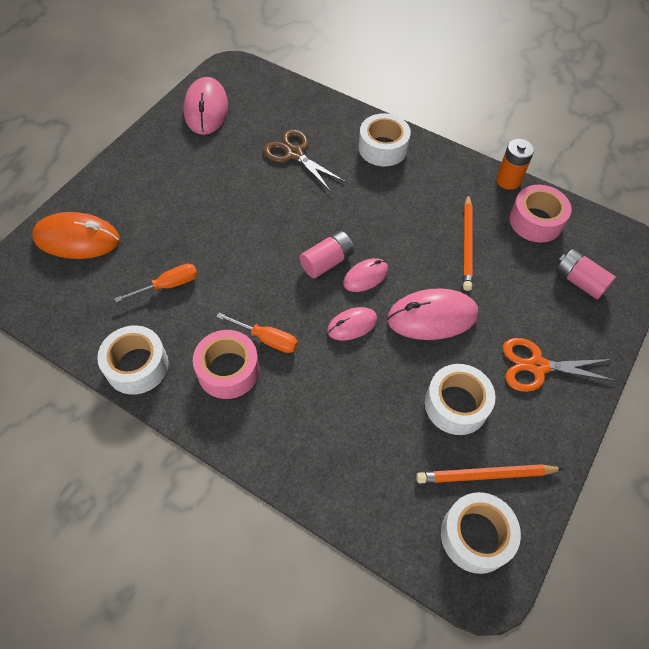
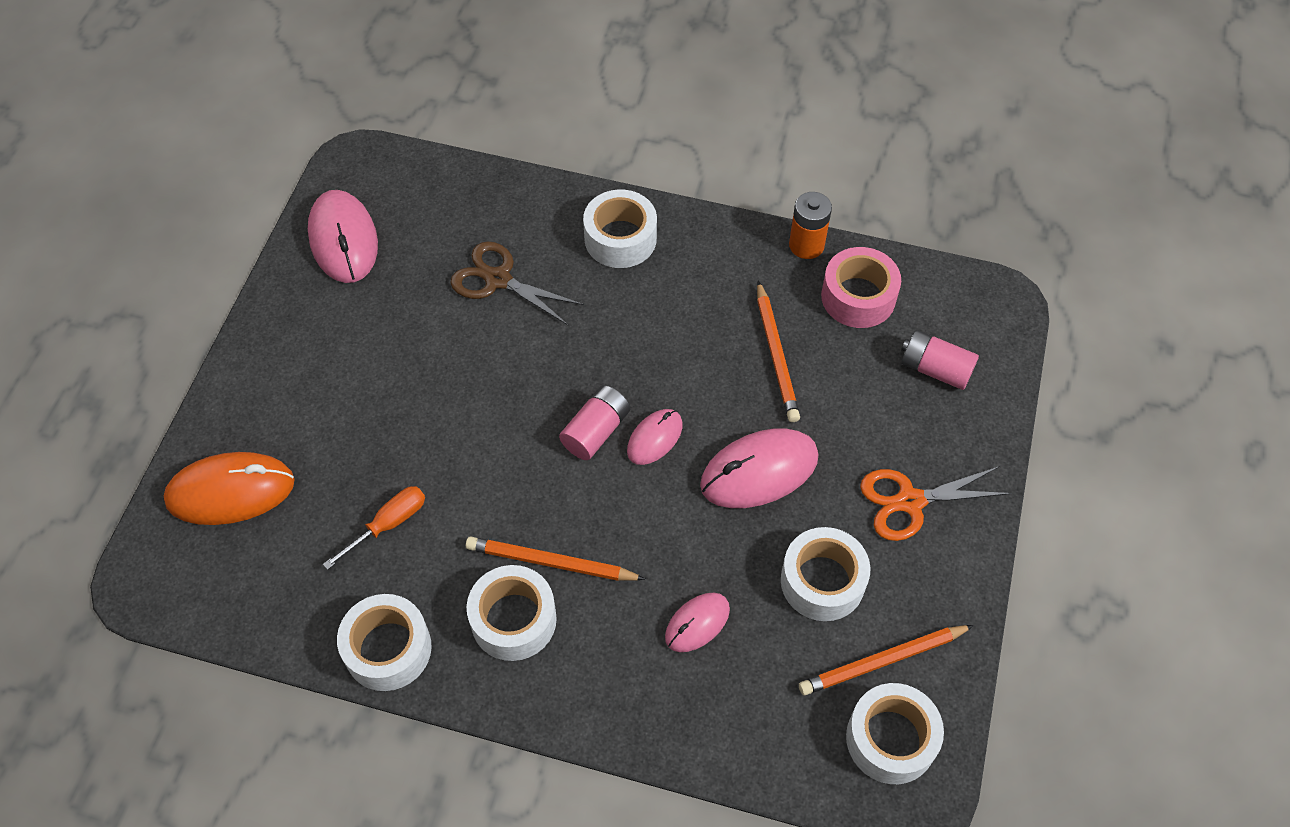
camera: 15 degrees left, 0 degrees up
pink tape [193,330,259,399] -> white tape [467,565,557,661]
orange screwdriver [216,313,298,353] -> orange pencil [466,536,645,581]
pink mouse [327,307,377,340] -> pink mouse moved to [665,593,730,652]

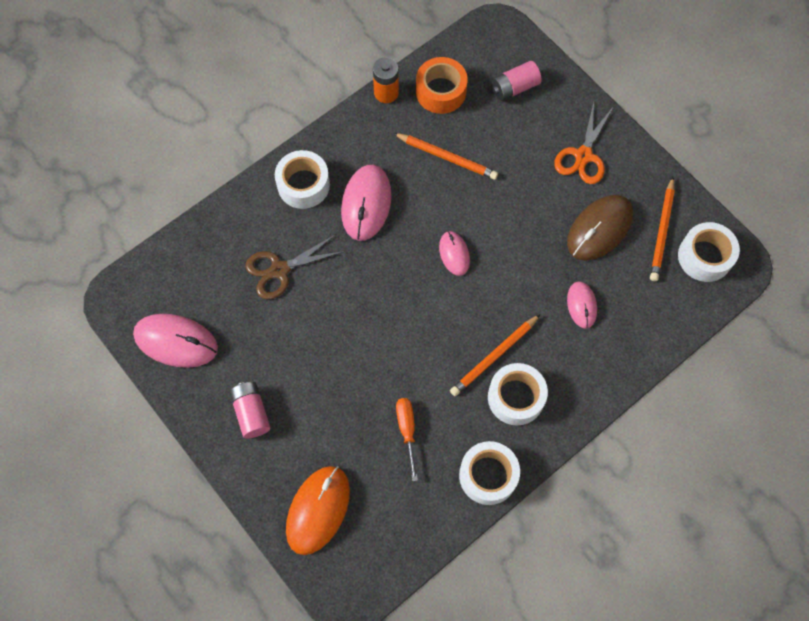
camera: 55 degrees left, 10 degrees up
pink battery [559,385,630,460] -> pink battery moved to [229,382,270,438]
pink mouse [700,428,819,508] -> pink mouse moved to [341,165,392,241]
white tape [781,527,871,621] -> brown mouse [567,195,633,261]
pink tape [821,247,901,328] -> orange tape [416,57,468,114]

